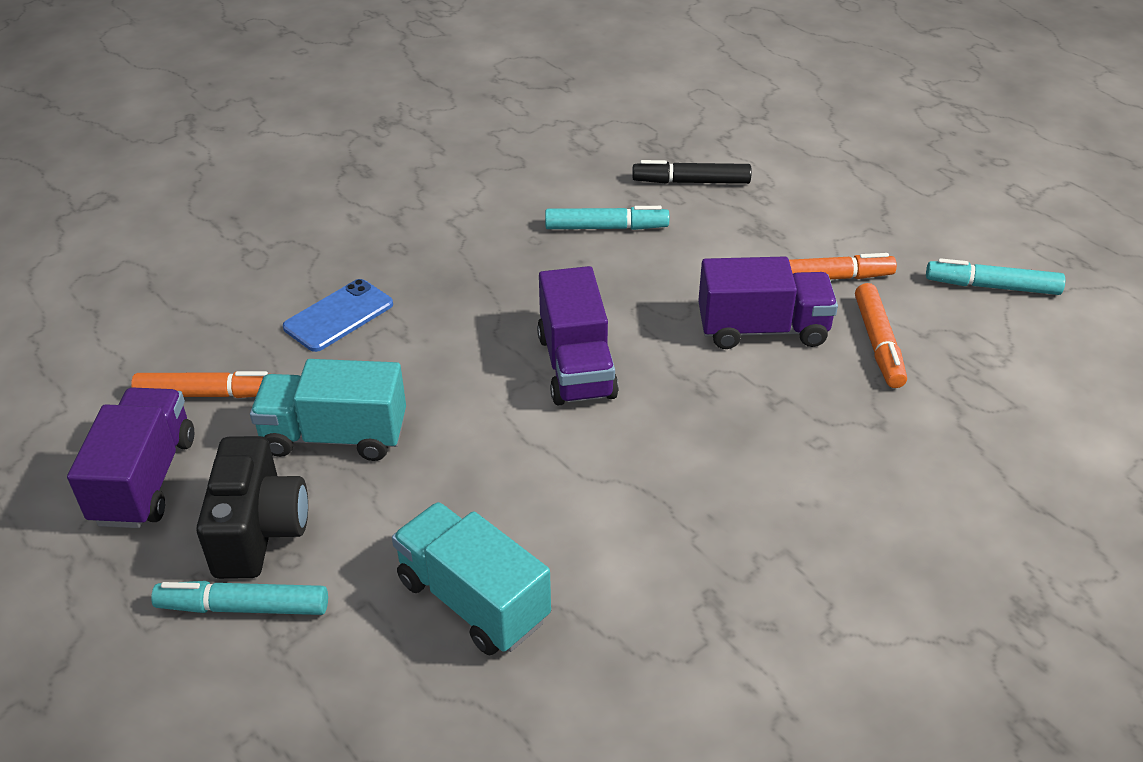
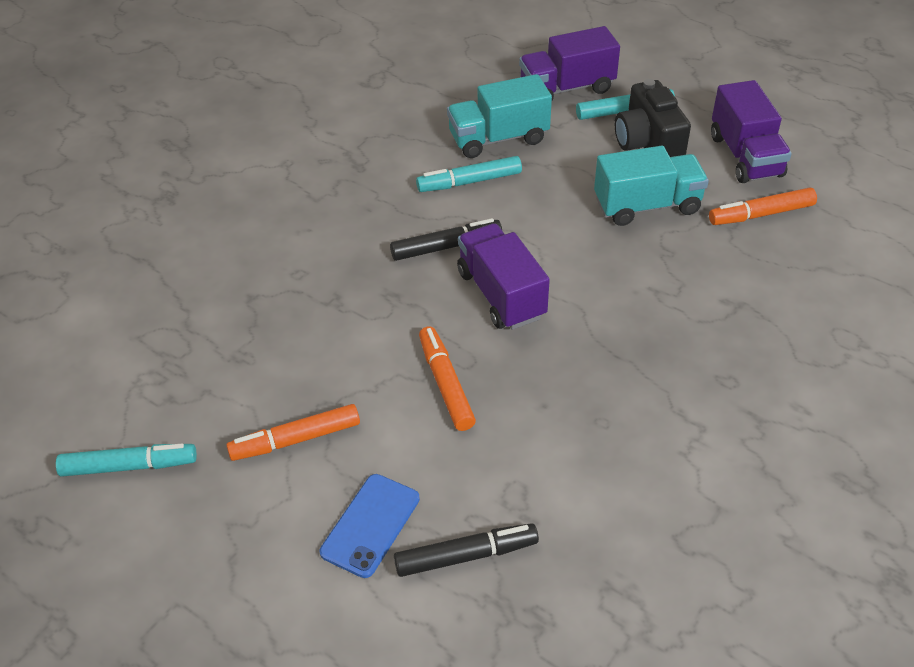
camera: 165 degrees right, 5 degrees up
blue phone [283,279,393,352] -> blue phone moved to [320,474,420,578]
turquoise truck [392,502,551,656] -> turquoise truck turned 135 degrees clockwise [447,74,552,158]
turquoise marker [545,206,669,230] -> turquoise marker moved to [416,156,522,192]
purple truck [698,257,838,349] -> purple truck moved to [519,26,620,100]
orange marker [855,283,907,388] -> orange marker moved to [419,326,476,431]
none -> black marker [390,218,502,261]

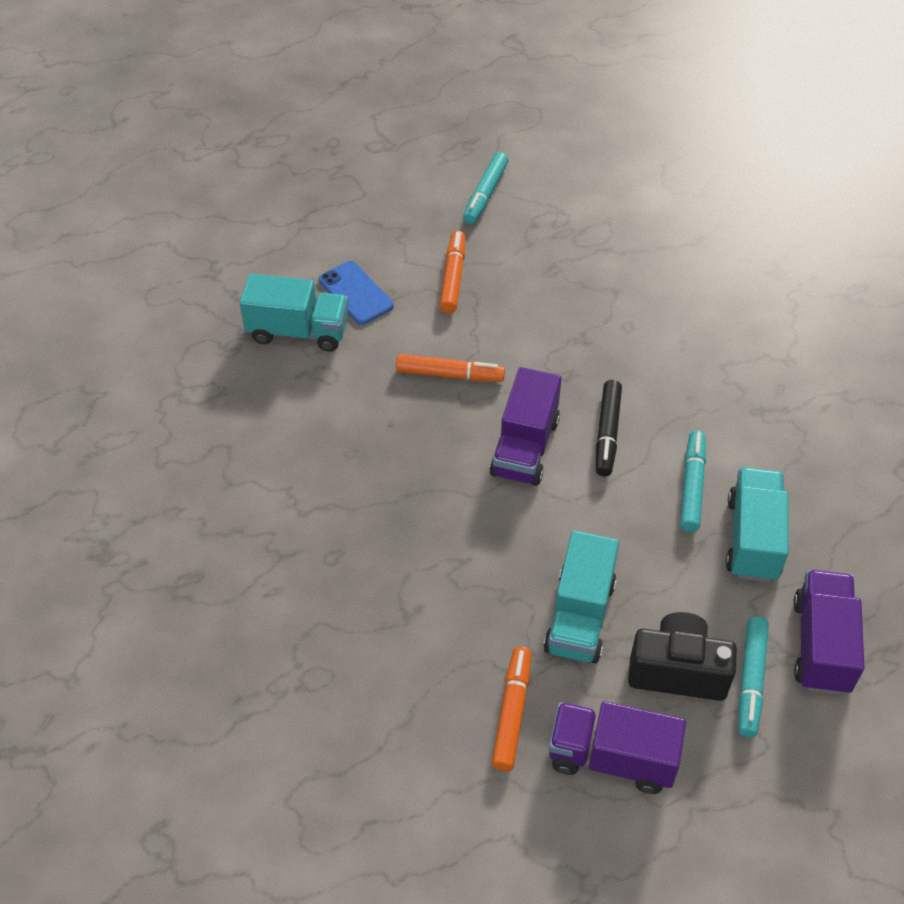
camera: 115 degrees right, 5 degrees up
black marker [394,523,539,577] -> turquoise truck [240,274,349,351]
purple truck [457,223,550,330] -> purple truck turned 105 degrees clockwise [489,367,561,486]

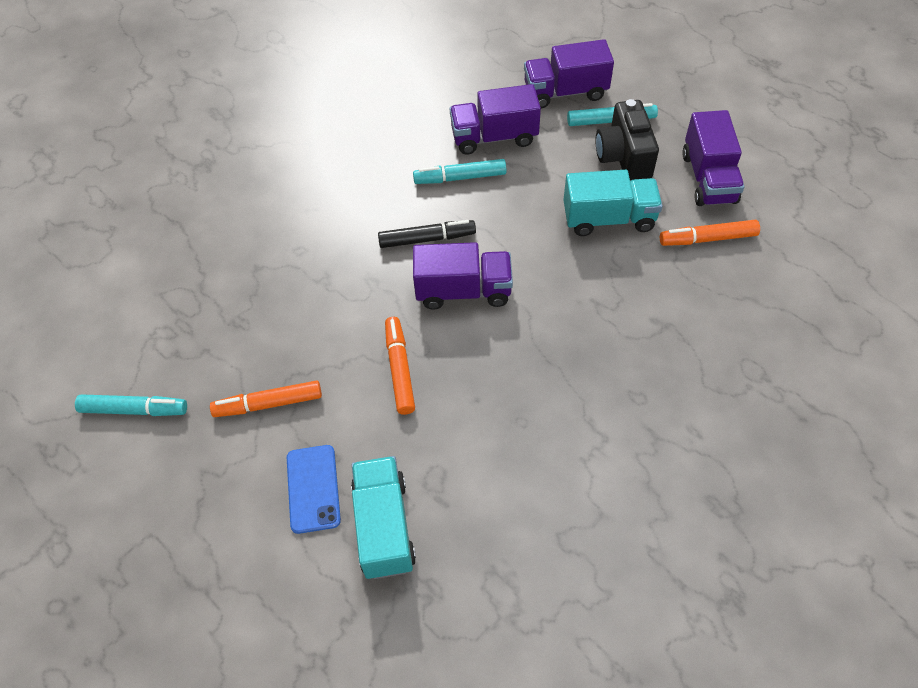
camera: 105 degrees left, 5 degrees up
blue phone [319,261,394,325] -> blue phone turned 45 degrees counterclockwise [287,445,341,534]
turquoise truck [726,467,789,582] -> purple truck [450,84,541,155]

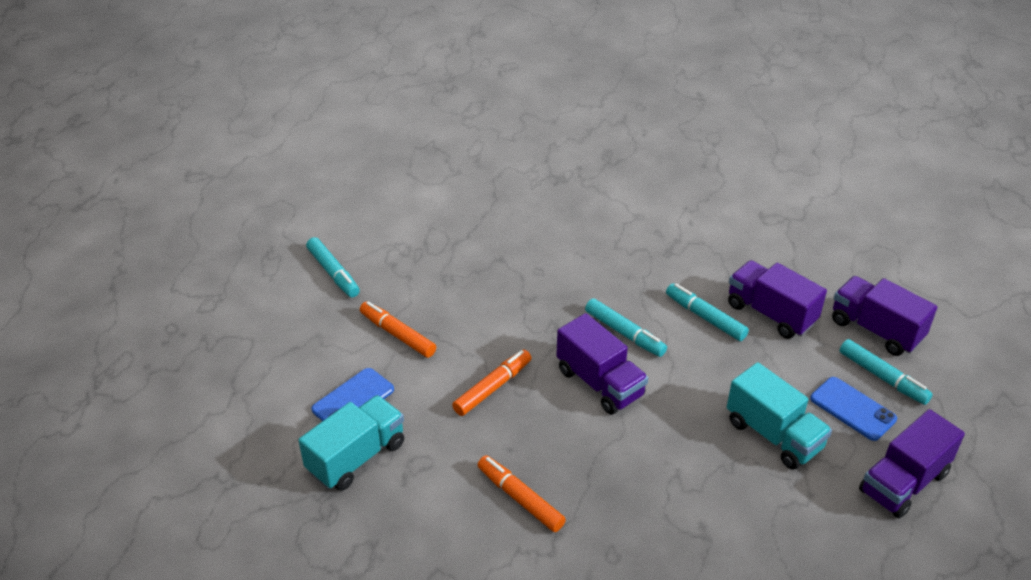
camera: 50 degrees right, 15 degrees down
black marker [378,220,476,248] -> turquoise marker [585,298,667,357]
black camera [596,99,659,181] -> blue phone [810,377,897,441]
orange marker [660,220,760,246] -> orange marker moved to [478,455,566,532]

